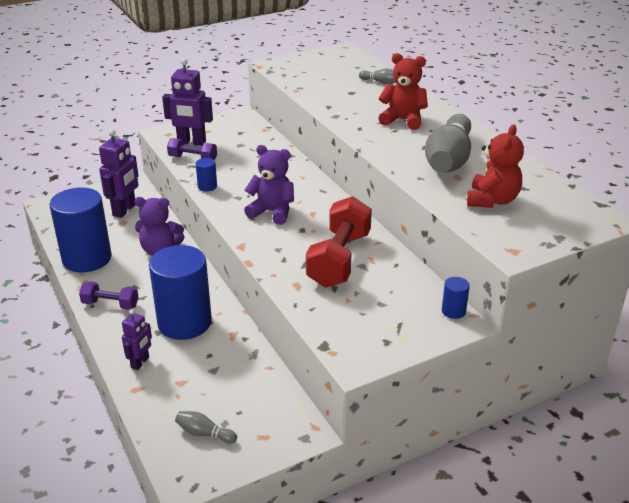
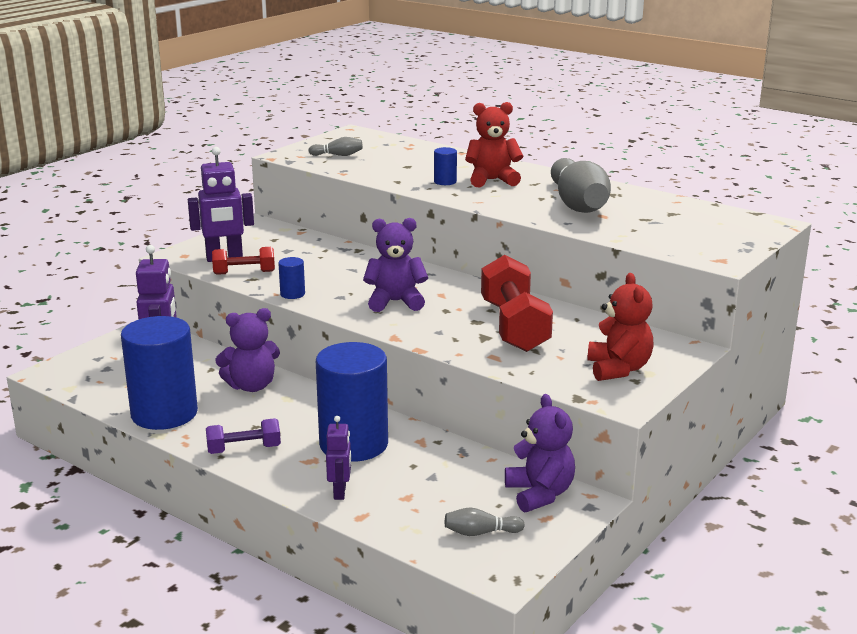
camera: 25 degrees left, 10 degrees down
purple dumbbell [167,138,217,160] -> red dumbbell [212,247,275,275]
grey bowling pin [359,68,396,84] -> grey bowling pin moved to [309,137,363,156]
blue cylinder [442,277,470,319] -> blue cylinder moved to [434,147,457,185]
red teddy bear [467,124,524,208] -> red teddy bear moved to [587,273,654,381]
none -> purple teddy bear [505,394,575,513]

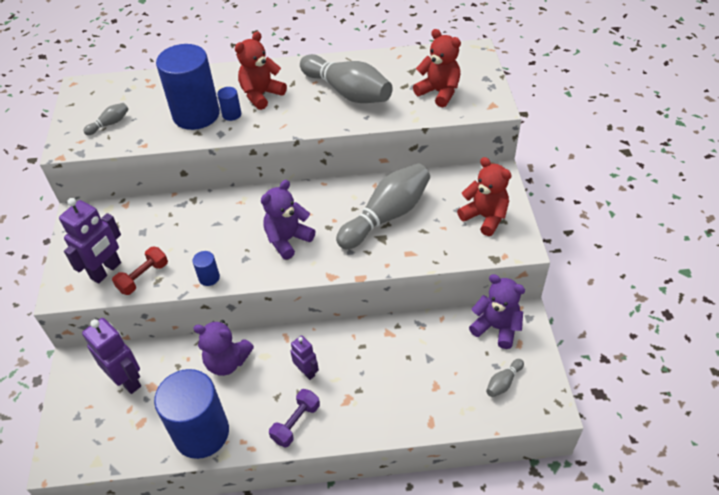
camera: 40 degrees left, 25 degrees up
purple teddy bear [215,308,280,392] -> purple teddy bear turned 75 degrees clockwise [193,320,254,376]
blue cylinder [316,342,388,462] -> blue cylinder moved to [156,44,220,130]
purple robot [326,416,351,500] -> purple robot moved to [290,336,319,380]
red dumbbell [481,255,553,352] -> grey bowling pin [336,163,430,250]
none -> red teddy bear [413,29,461,107]

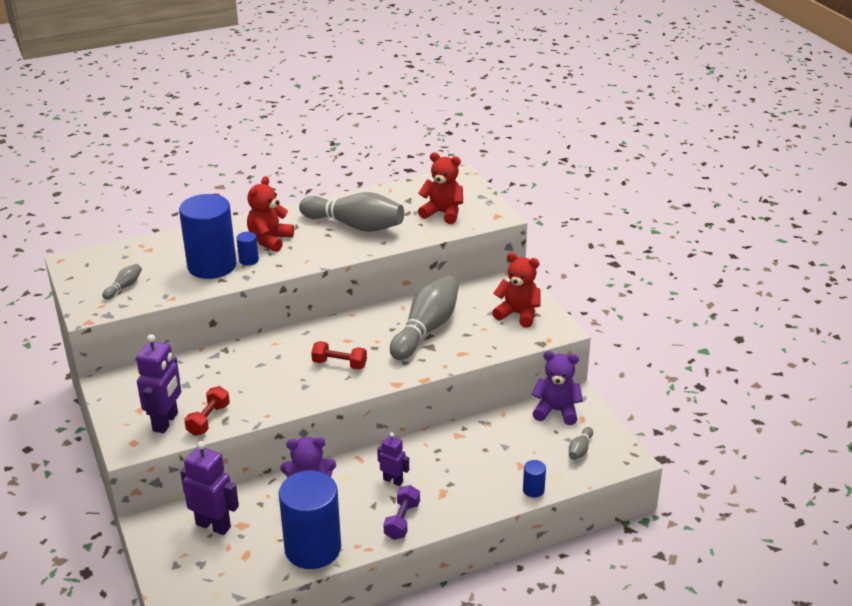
camera: 20 degrees left, 15 degrees down
blue cylinder [192,251,220,286] -> blue cylinder moved to [523,460,546,497]
purple teddy bear [261,180,316,260] -> red dumbbell [311,341,367,370]

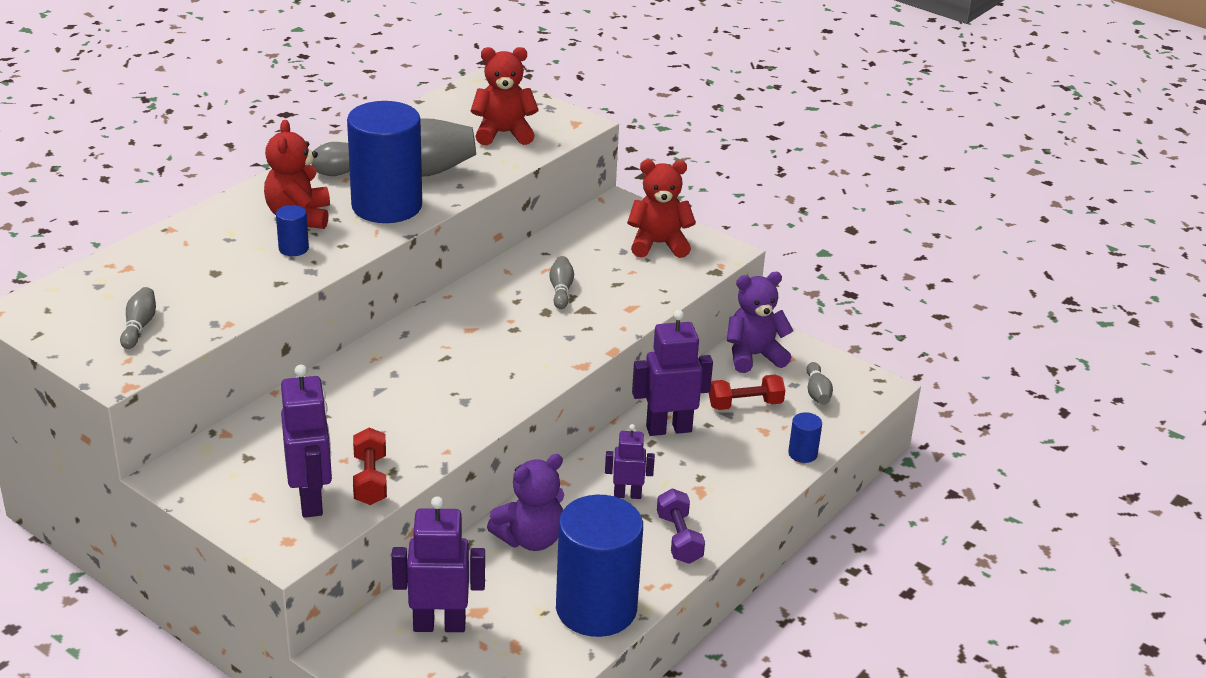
camera: 30 degrees left, 0 degrees up
blue cylinder [179,194,236,279] -> blue cylinder moved to [347,101,422,223]
red dumbbell [311,341,367,370] -> red dumbbell moved to [709,375,785,410]
grey bowling pin [390,275,459,360] -> grey bowling pin [549,256,574,309], size x0.43
none -> purple robot [632,310,713,436]

